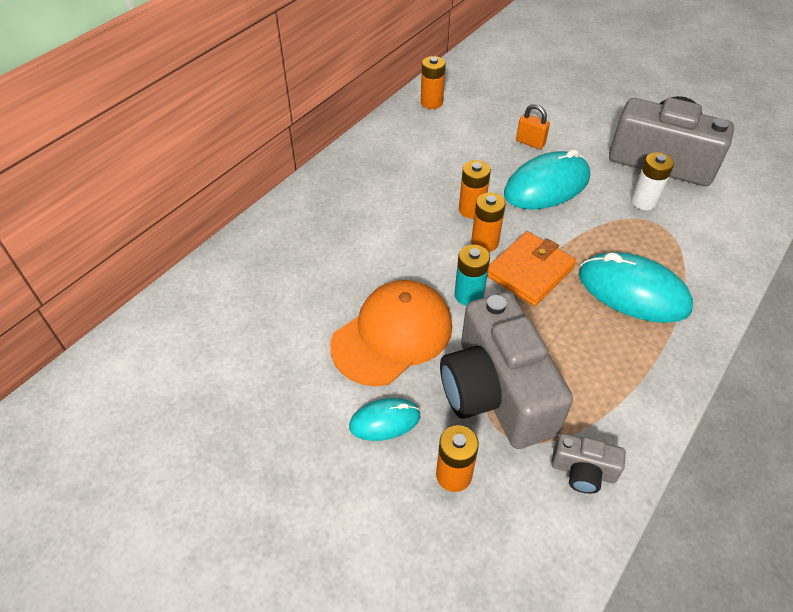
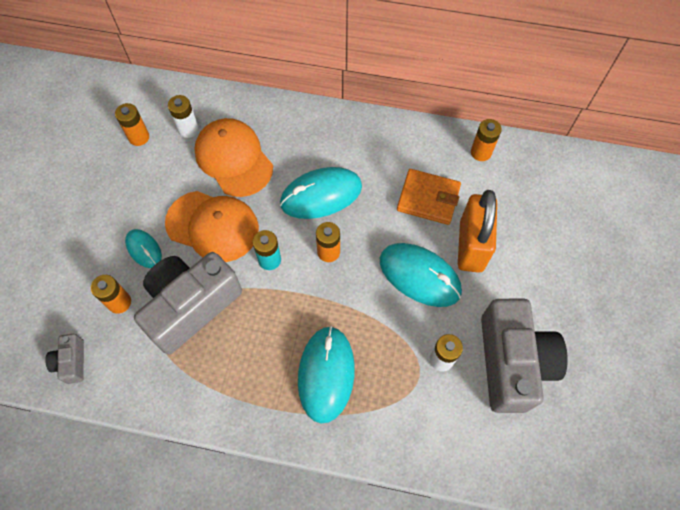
camera: 65 degrees right, 15 degrees up
orange battery [459,160,491,219] -> orange battery moved to [115,103,149,146]
orange wallet [487,231,576,306] -> orange wallet moved to [397,169,461,225]
orange padlock [516,104,550,149] -> orange padlock [458,190,497,273], size x2.16
grey camera [552,433,626,494] -> grey camera moved to [45,334,84,384]
none -> white battery [168,95,199,138]
none -> orange cap [194,118,273,197]
none -> turquoise mouse [280,167,362,219]

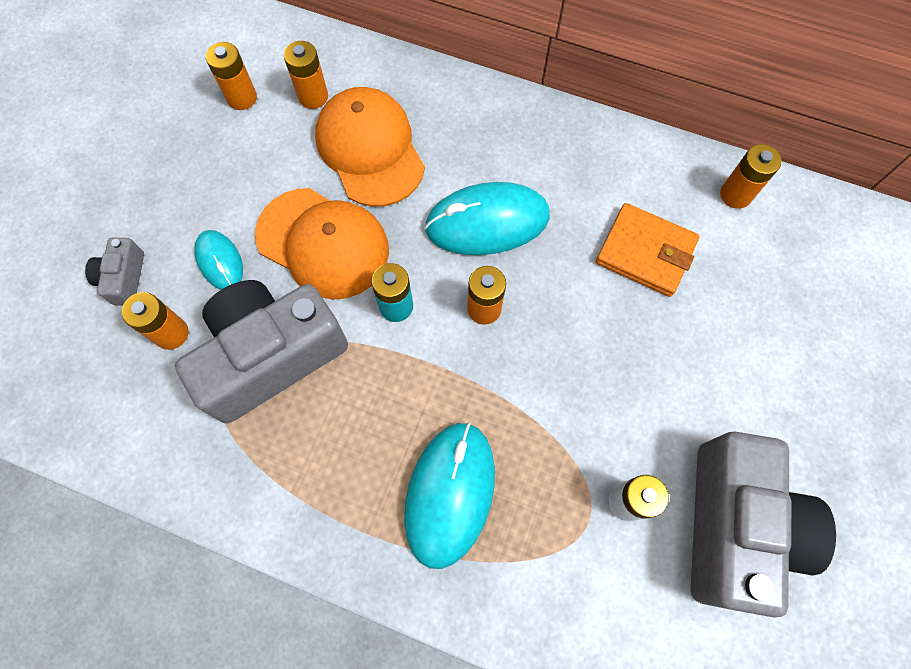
camera: 10 degrees right, 5 degrees up
grey camera [45,334,84,384] -> grey camera moved to [85,238,144,306]
white battery [168,95,199,138] -> orange battery [284,41,328,109]
turquoise mouse [380,243,462,307] -> none
orange padlock [458,190,497,273] -> none

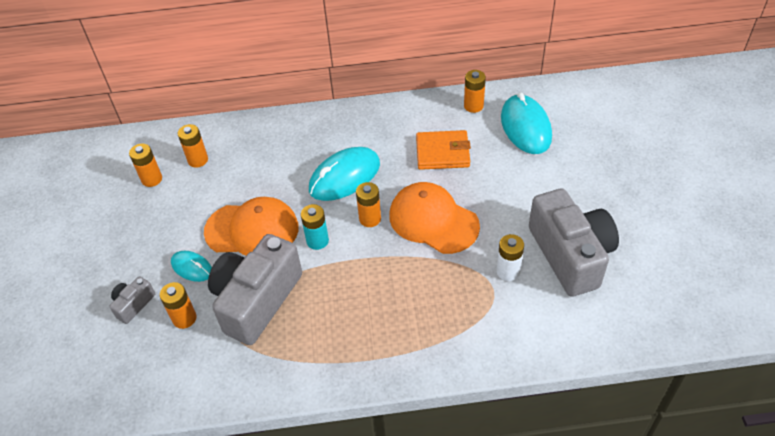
camera: 25 degrees left, 20 degrees down
grey camera [85,238,144,306] -> grey camera turned 60 degrees clockwise [109,276,155,324]
orange cap [315,87,425,207] -> orange cap moved to [389,182,480,254]
turquoise mouse [404,422,495,569] -> turquoise mouse moved to [501,93,552,154]

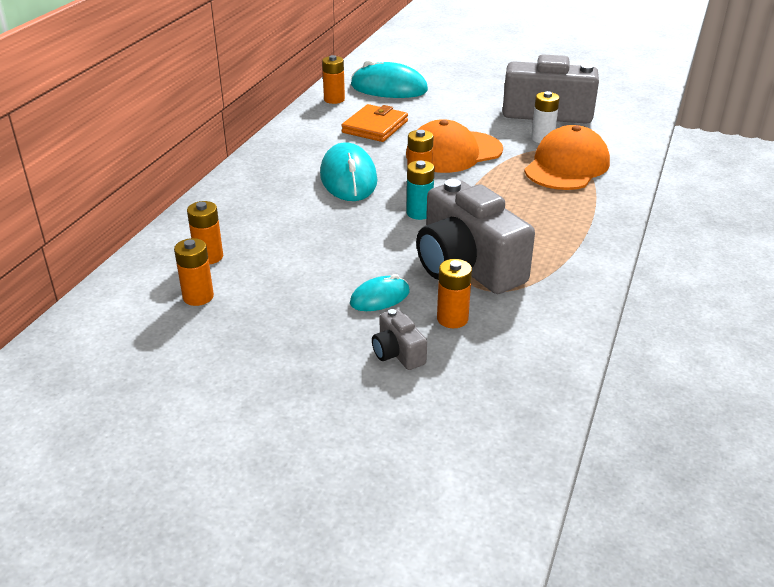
camera: 65 degrees left, 15 degrees down
orange cap [204,197,299,256] -> orange cap moved to [524,125,610,190]

